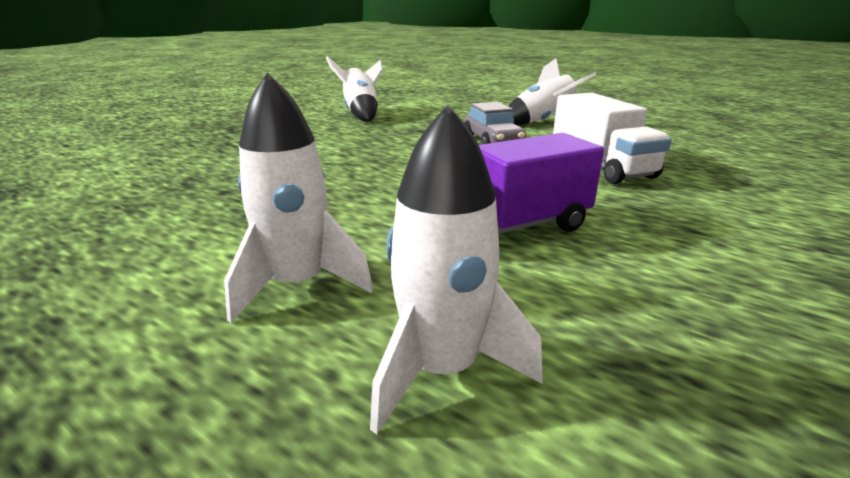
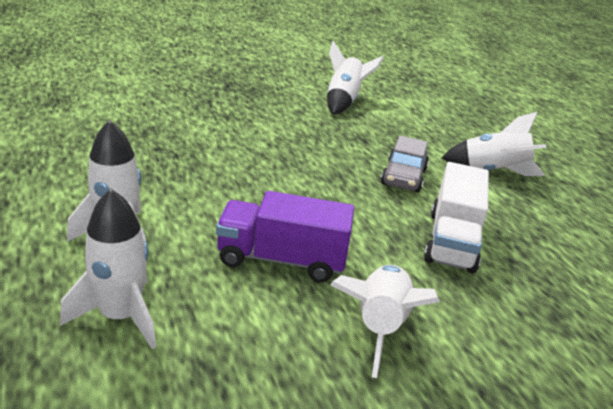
camera: 30 degrees right, 5 degrees up
none -> white rocket [330,265,440,378]

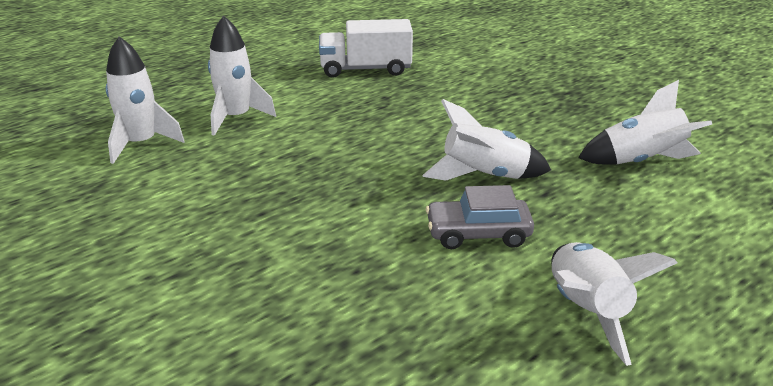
camera: 75 degrees right, 0 degrees up
purple truck [216,191,355,282] -> none
white rocket [330,265,440,378] -> white rocket moved to [422,99,551,181]
white truck [424,162,489,274] -> white truck moved to [319,19,413,78]

